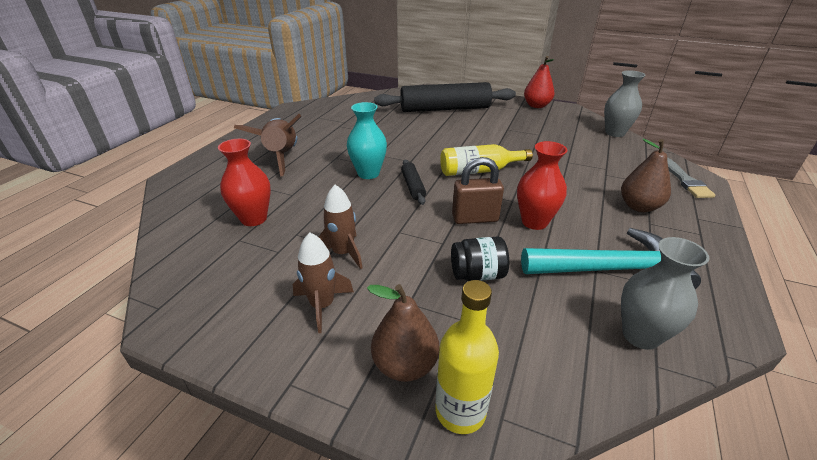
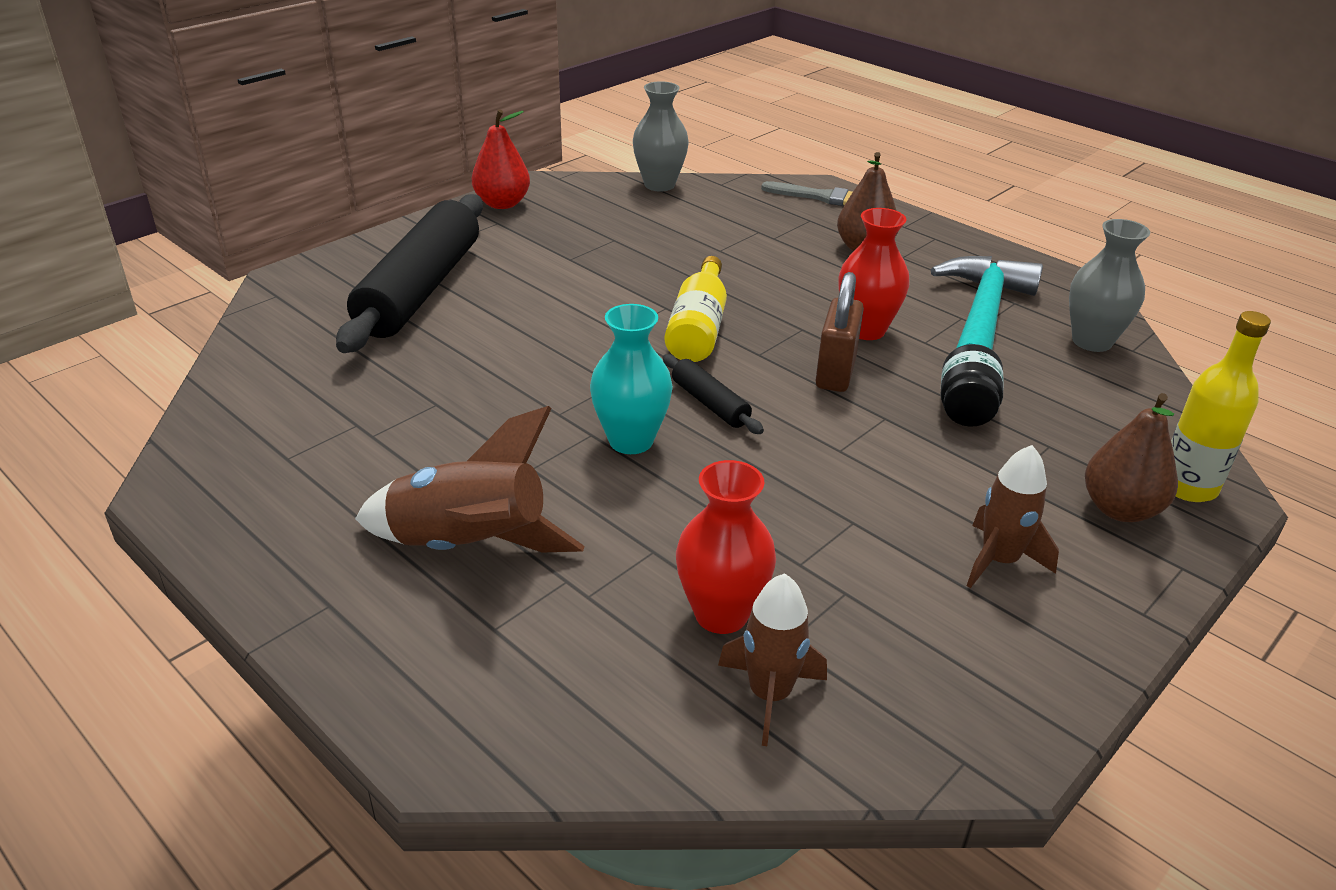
camera: 70 degrees left, 0 degrees up
brown rocket [319,185,363,269] -> brown rocket moved to [718,573,827,746]
black rolling pin [401,160,426,205] -> black rolling pin turned 45 degrees clockwise [663,354,764,434]

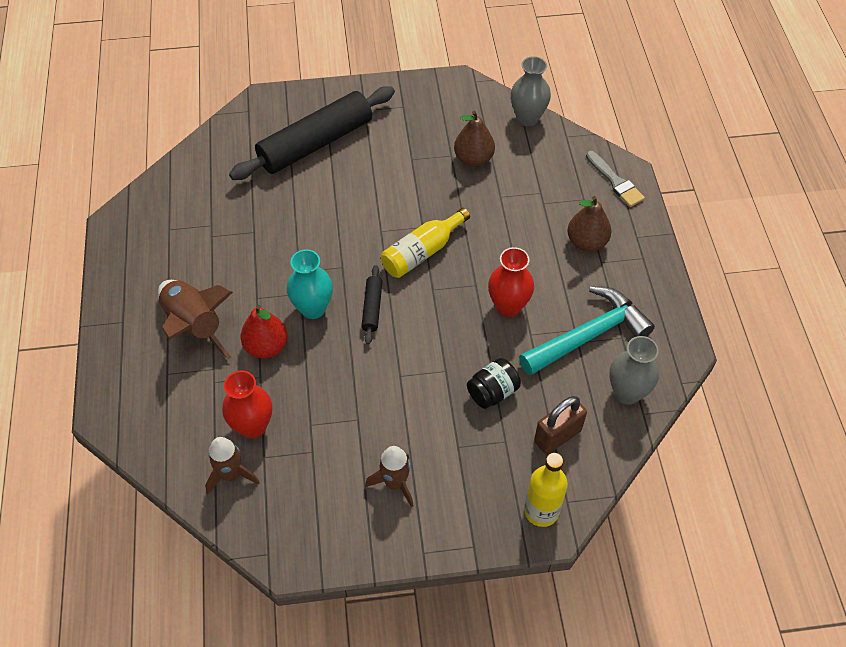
camera: 40 degrees right, 20 degrees up
red pear [472,109,530,209] -> red pear moved to [240,305,288,358]
brown padlock [815,272,864,392] -> brown padlock moved to [534,396,587,454]
brown pear [1085,393,1178,522] -> brown pear moved to [454,111,495,167]

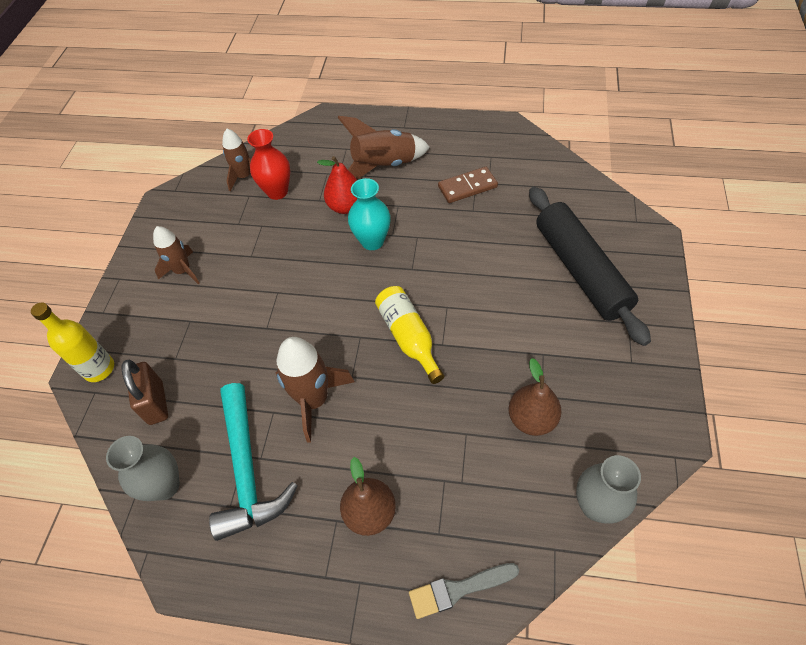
camera: 110 degrees right, 0 degrees up
black rolling pin [361,265,382,344] -> none
black jar [467,358,521,409] -> none
red vase [488,247,534,317] -> brown rocket [276,337,355,443]
none -> brown domino [438,167,498,203]

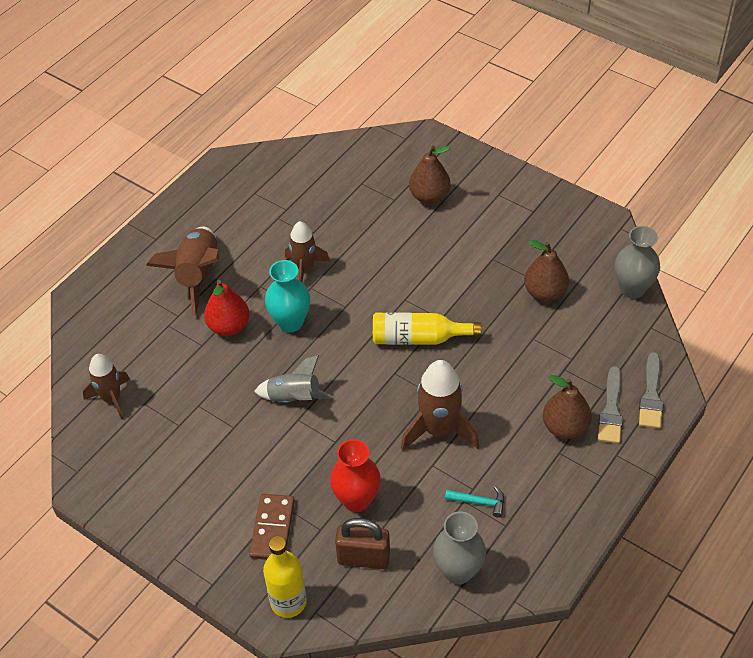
camera: 65 degrees left, 5 degrees down
brown rocket [153,226,200,284] -> brown rocket moved to [285,221,330,283]
turquoise hammer [209,383,298,541] -> turquoise hammer [445,486,504,518], size x0.40
red vase [247,129,290,200] -> red vase moved to [330,439,381,512]
brown domino [438,167,498,203] -> brown domino moved to [249,494,295,560]
black rolling pin [529,187,651,346] -> brown pear [409,146,451,204]
none -> grey rocket [254,355,334,403]
none -> grey brush [598,366,623,444]

